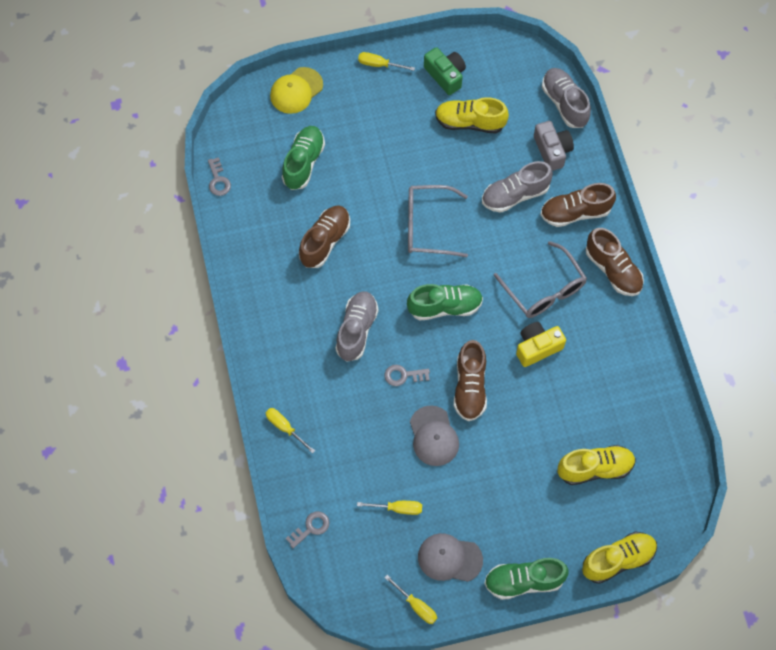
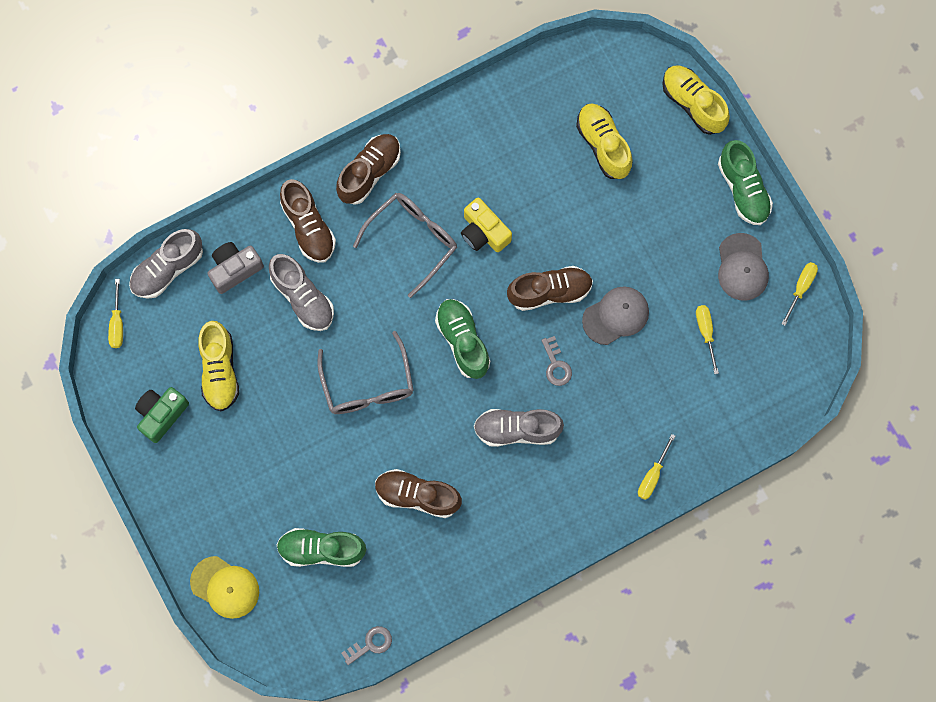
camera: 105 degrees left, 10 degrees up
grey key [286,511,330,548] -> none
yellow screwdriver [358,52,415,71] -> yellow screwdriver moved to [108,279,123,348]

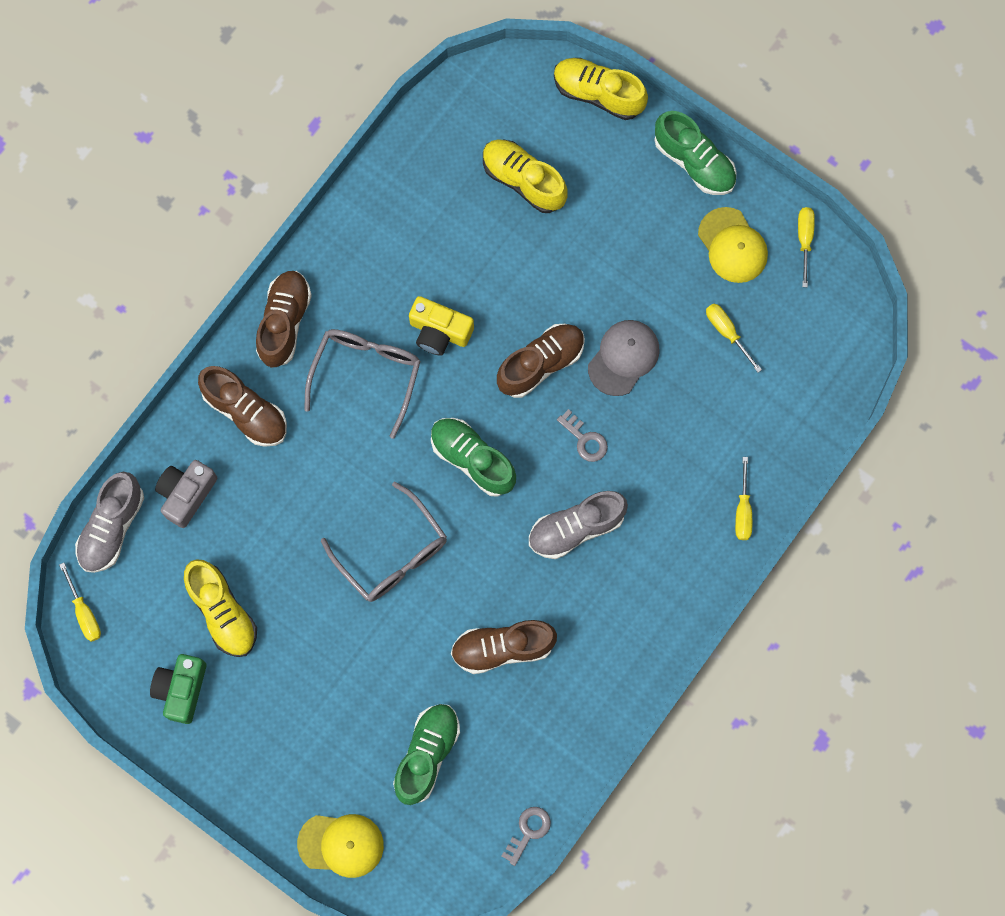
camera: 25 degrees left, 0 degrees up
grey shoe [269,254,334,331] -> none
green shoe [276,528,366,567] -> green shoe turned 135 degrees clockwise [393,704,460,805]
grey cap [718,233,769,301] -> yellow cap [698,207,768,283]

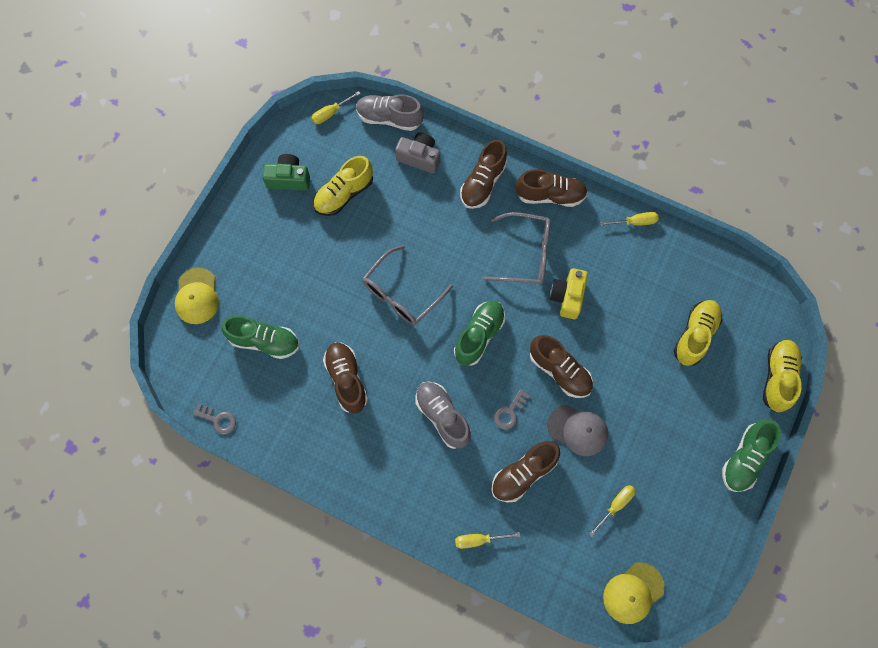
camera: 80 degrees right, 5 degrees down
yellow cap [698,207,768,283] -> yellow cap moved to [603,562,665,624]
yellow screwdriver [798,207,815,287] -> yellow screwdriver moved to [600,212,659,226]
none -> brown shoe [491,441,560,503]

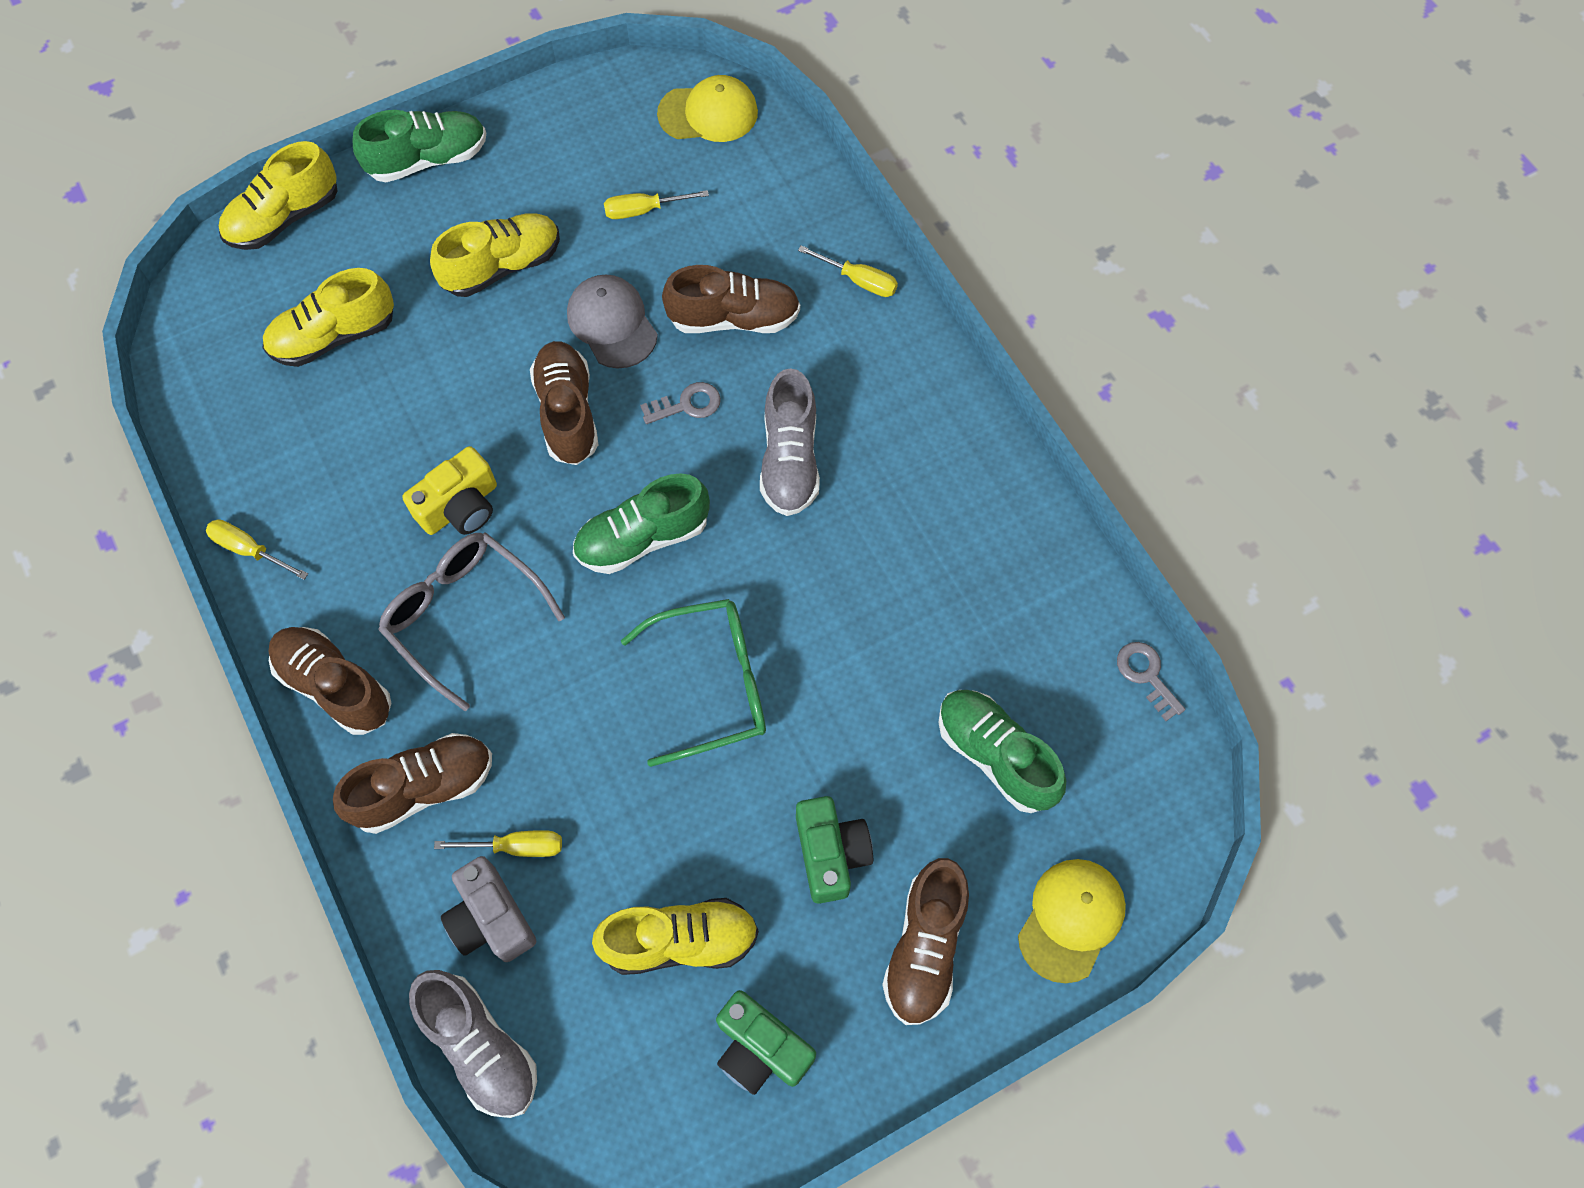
camera: 145 degrees left, 5 degrees down
yellow screwdriver [312,91,361,124] -> yellow screwdriver moved to [434,830,562,857]
brown shoe [323,342,368,414] -> brown shoe moved to [882,858,969,1025]
grey glasses [363,245,453,325] -> green glasses [621,599,766,767]
none -> yellow shoe [430,213,560,297]
none -> green camera [796,796,873,904]

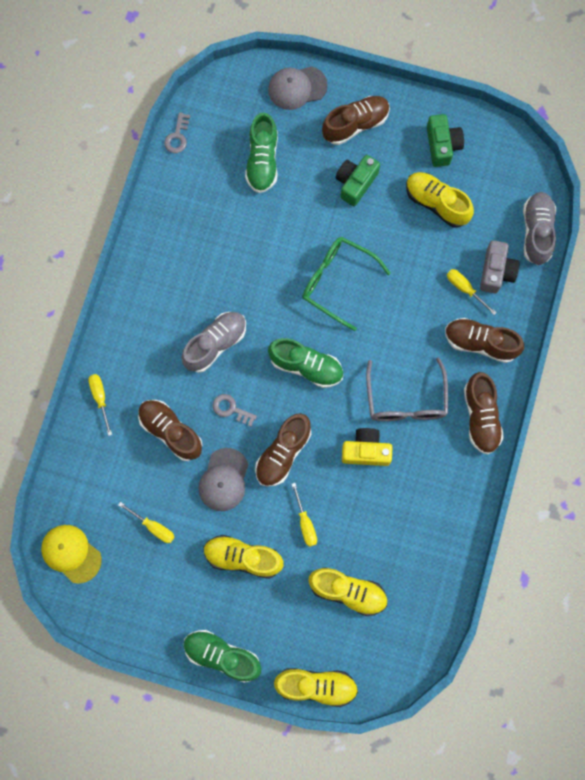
camera: 135 degrees left, 10 degrees up
yellow screwdriver [206,519,308,580] -> yellow screwdriver moved to [292,483,317,547]
yellow cap [1018,859,1126,983] -> grey cap [268,66,328,110]

